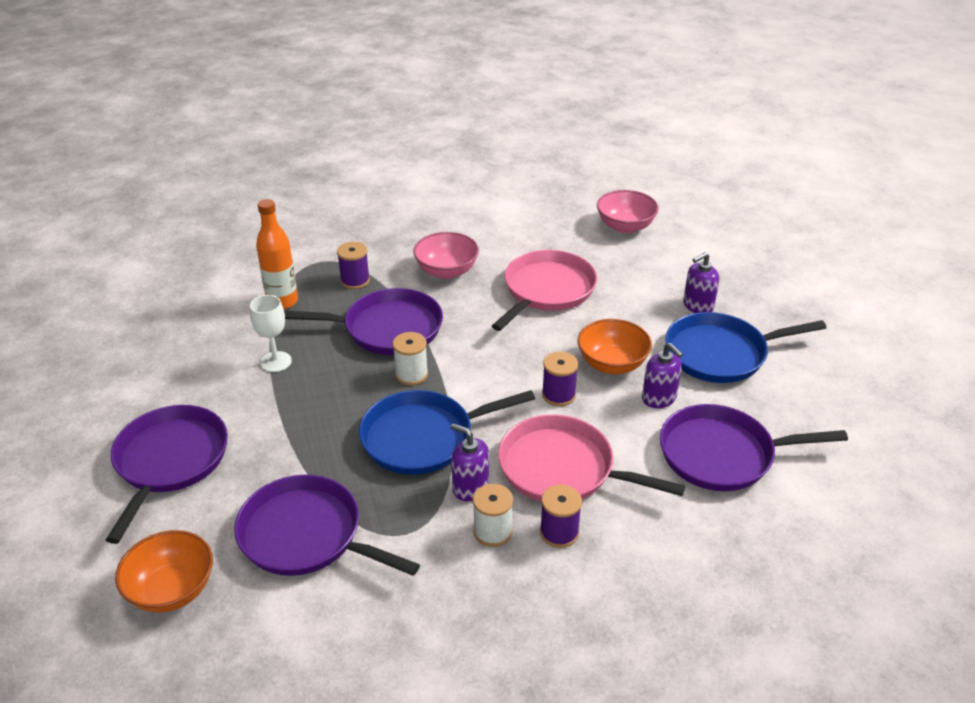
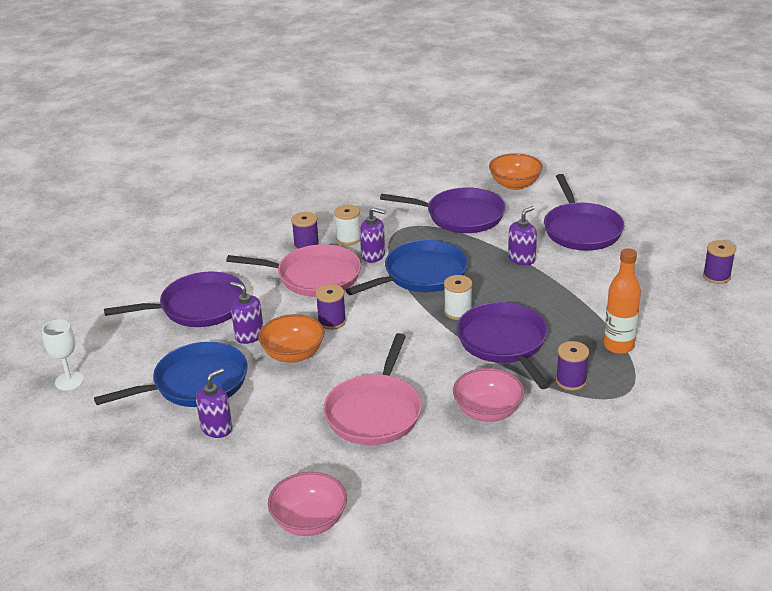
camera: 165 degrees right, 5 degrees down
white goblet [250,295,292,372] -> white goblet moved to [42,320,84,391]
purple pan [284,288,443,355] -> purple pan turned 90 degrees clockwise [456,302,550,389]
none -> purple soap dispenser [508,206,537,265]
none -> purple spool [703,240,736,284]

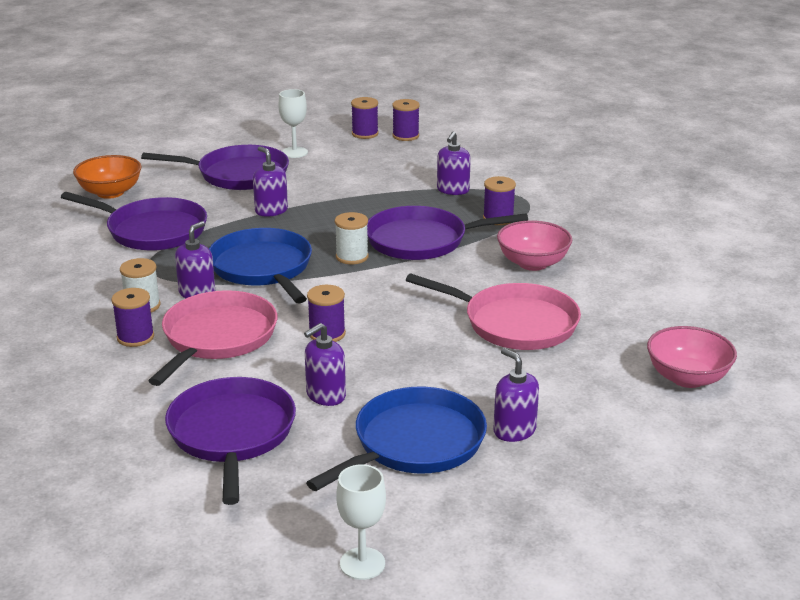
camera: 80 degrees left, 5 degrees down
blue pan [94,342,248,407] -> blue pan turned 60 degrees clockwise [306,387,487,491]
orange bowl [258,314,324,363] -> none
purple pan [380,187,505,233] -> purple pan turned 90 degrees clockwise [61,192,207,251]
orange bottle [604,248,641,354] -> purple soap dispenser [437,131,471,195]
none -> white goblet [278,89,308,158]
none -> purple spool [392,99,420,141]

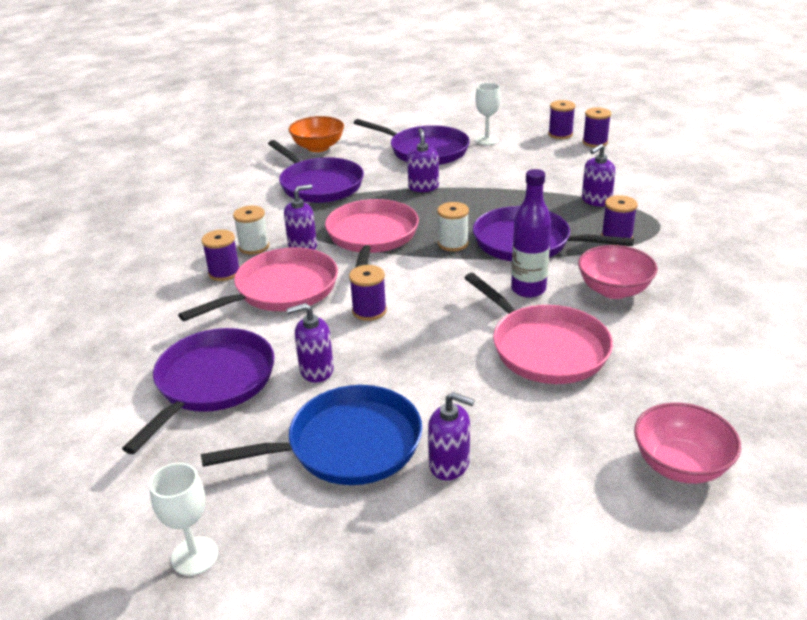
camera: 30 degrees right, 5 degrees up
blue pan [209,228,312,303] -> pink pan [325,199,419,268]
purple soap dispenser [493,348,539,442] -> purple soap dispenser turned 120 degrees clockwise [428,392,475,480]
none -> purple bottle [511,169,551,298]

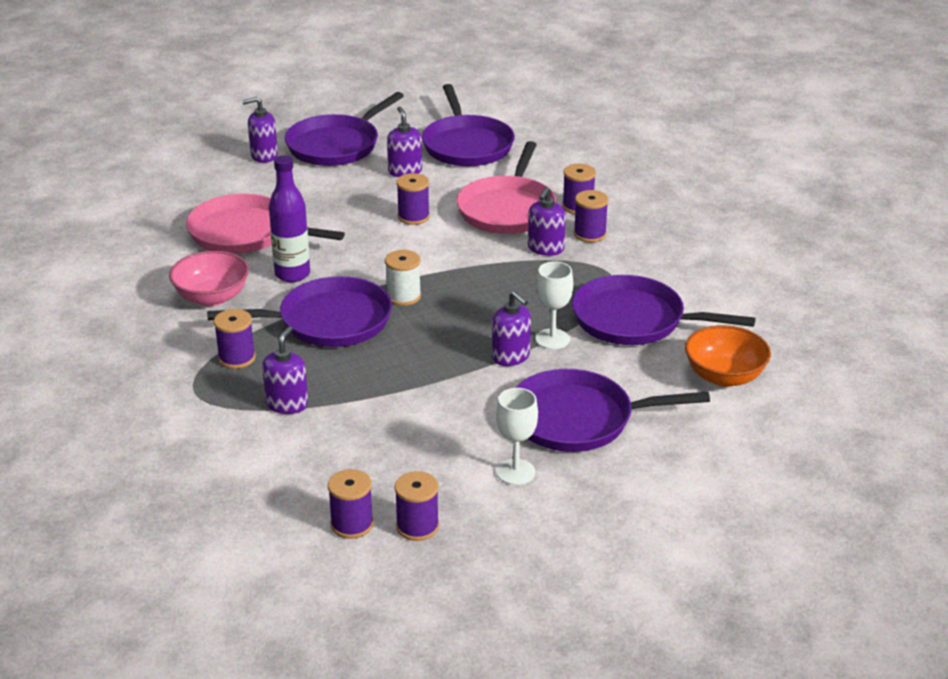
camera: 145 degrees right, 0 degrees up
white goblet [149,463,218,576] -> white goblet moved to [536,261,573,349]
blue pan [201,385,422,485] -> purple pan [285,92,404,166]
white spool [233,205,269,255] -> purple spool [574,190,609,243]
purple soap dispenser [286,303,334,382] -> purple soap dispenser turned 60 degrees counterclockwise [387,107,422,177]
pink pan [325,199,419,268] -> none
pink bowl [634,402,741,484] -> none

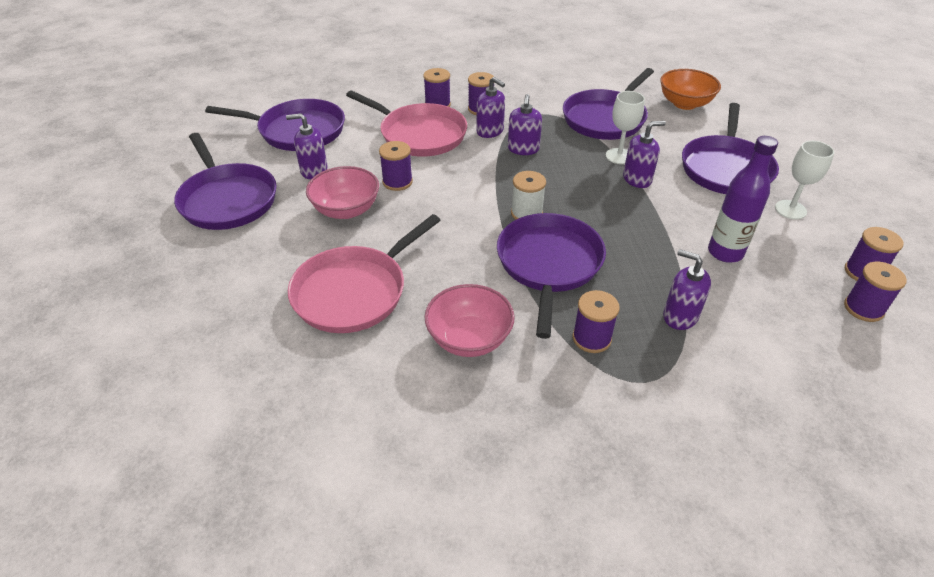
camera: 70 degrees left, 10 degrees up
purple soap dispenser [242,97,278,163] -> purple soap dispenser moved to [508,94,542,155]
purple bottle [269,155,310,282] -> purple bottle moved to [708,136,778,263]
none -> pink bowl [306,166,379,219]

